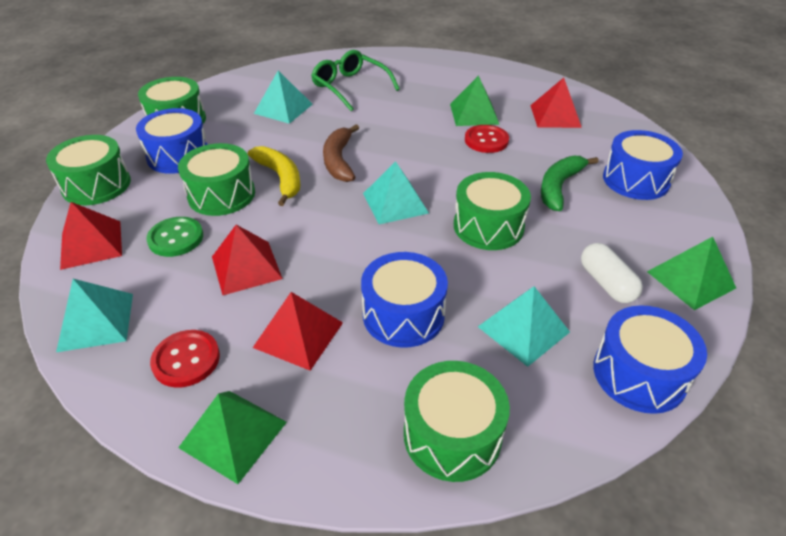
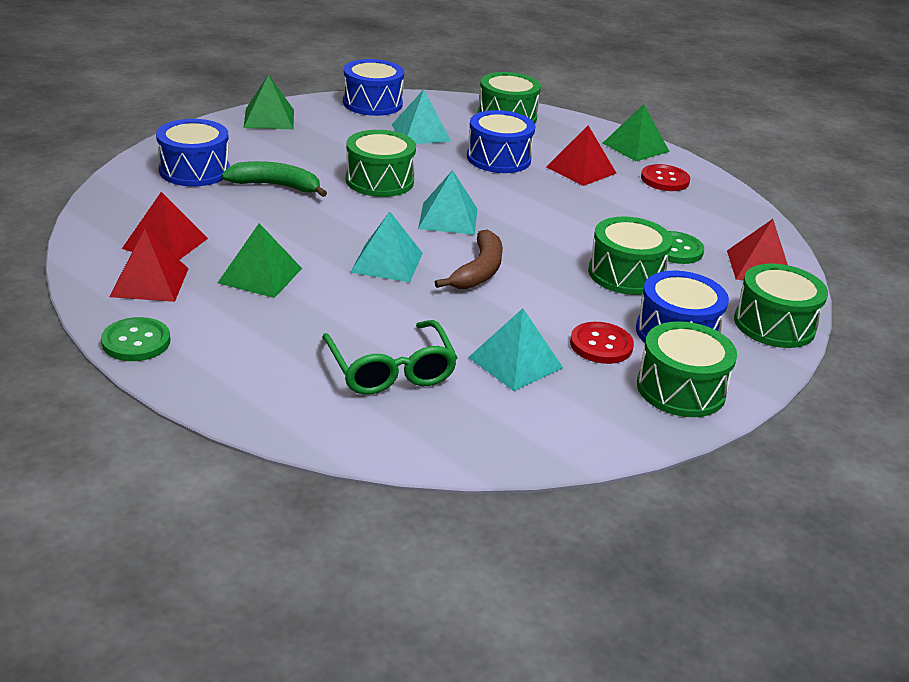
camera: 160 degrees left, 10 degrees down
turquoise pyramid [56,279,133,352] -> turquoise pyramid moved to [350,212,423,282]
red pyramid [212,225,283,295] -> red pyramid moved to [110,229,189,302]
yellow banana [248,146,300,206] -> none
red button [465,125,509,153] -> red button moved to [570,322,634,364]
green banana [541,156,598,211] -> green banana turned 135 degrees counterclockwise [221,161,327,197]
white capsule [581,243,643,303] -> none
none -> green button [101,317,170,361]

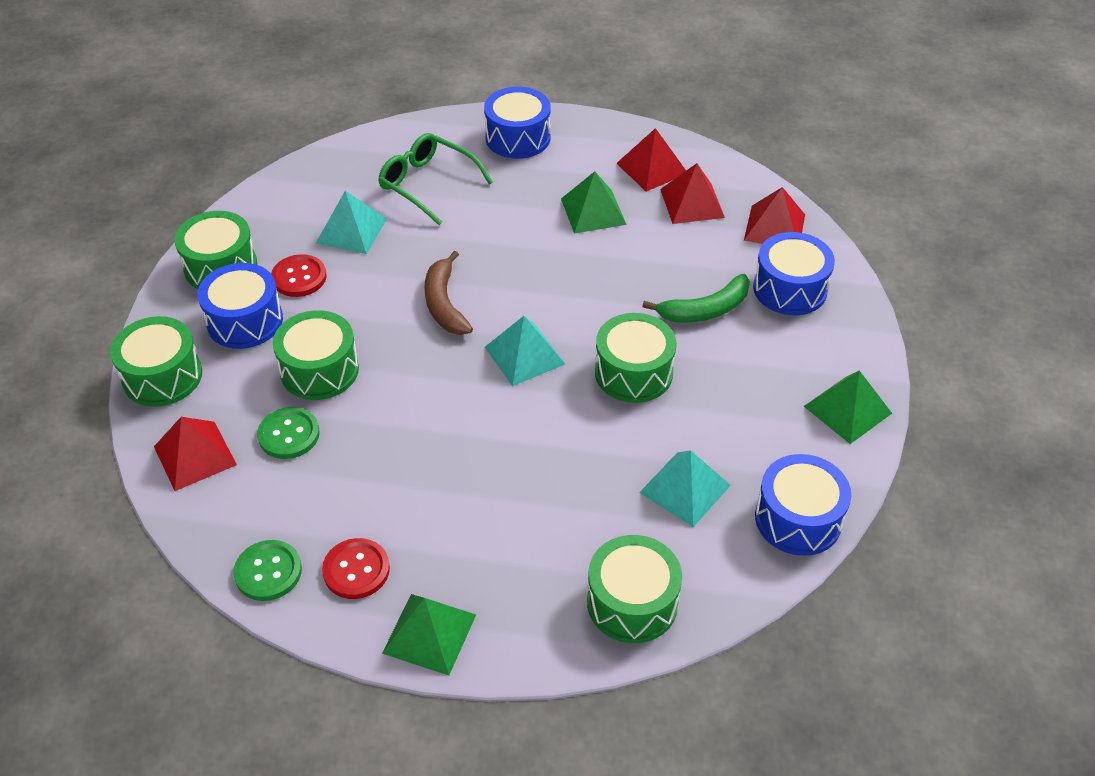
camera: 150 degrees right, 15 degrees up
green button [101,317,170,361] -> green button moved to [233,540,302,601]
turquoise pyramid [350,212,423,282] -> none
blue drum [467,110,535,173] -> blue drum moved to [484,87,551,159]
red pyramid [546,125,617,186] -> red pyramid moved to [744,187,805,244]

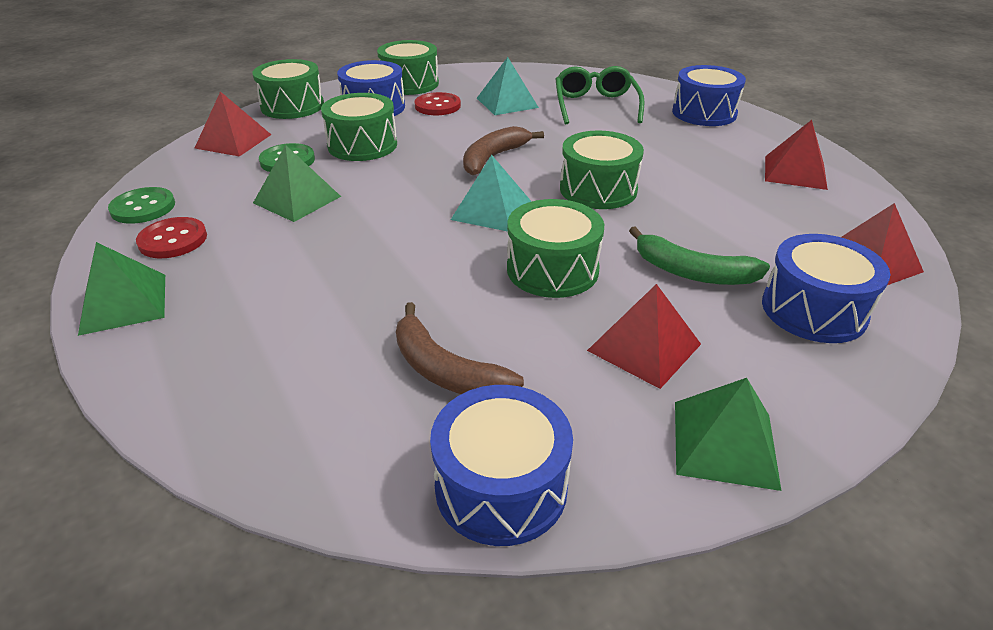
camera: 50 degrees right, 10 degrees down
green pyramid [561,171,627,233] -> green pyramid moved to [253,145,341,222]
green drum [587,535,682,643] -> green drum moved to [560,130,644,209]
turquoise pyramid [639,450,731,527] -> brown banana [396,302,524,394]
red pyramid [660,163,725,224] -> red pyramid moved to [587,284,701,389]

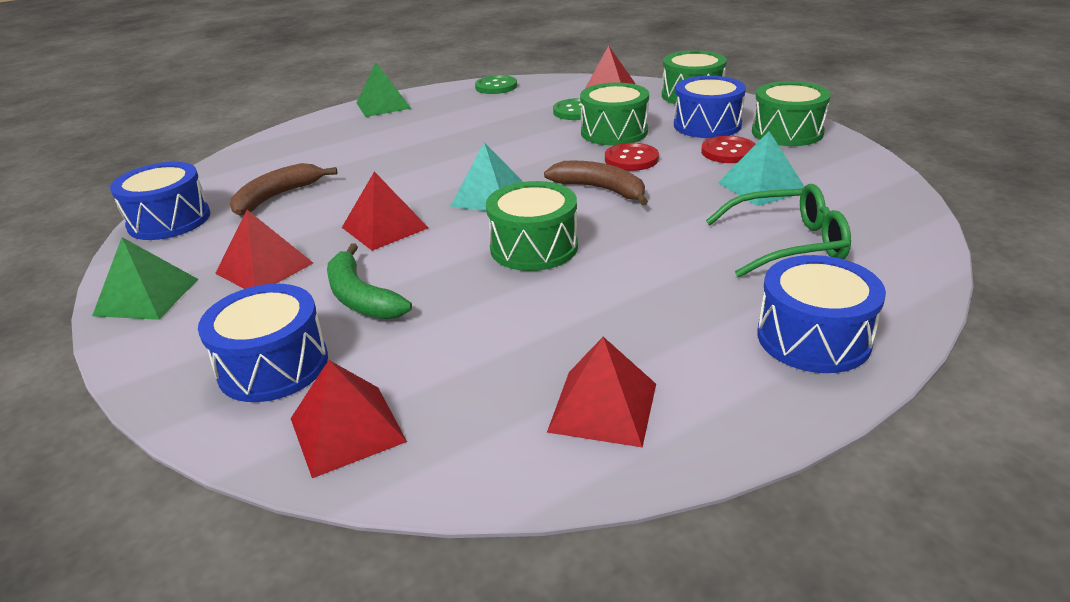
camera: 90 degrees right, 5 degrees down
red button [136,217,207,258] -> red button moved to [605,143,659,171]
green pyramid [253,145,341,222] -> none
green drum [507,199,604,298] -> red pyramid [342,172,428,251]
green banana [629,226,770,285] -> green banana turned 60 degrees counterclockwise [327,243,412,319]

